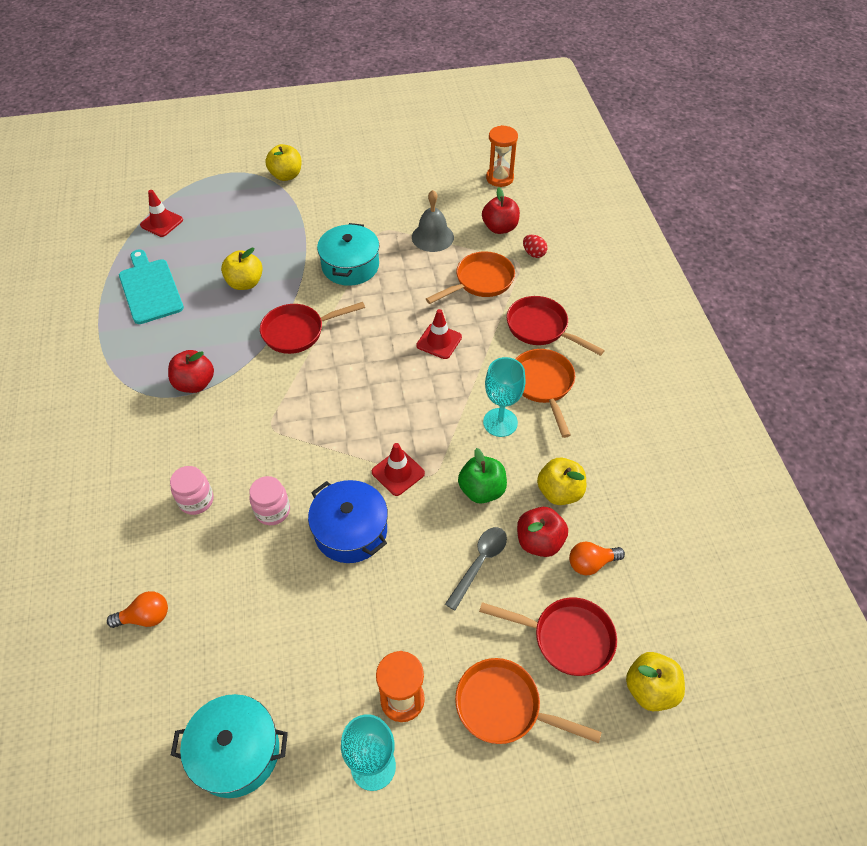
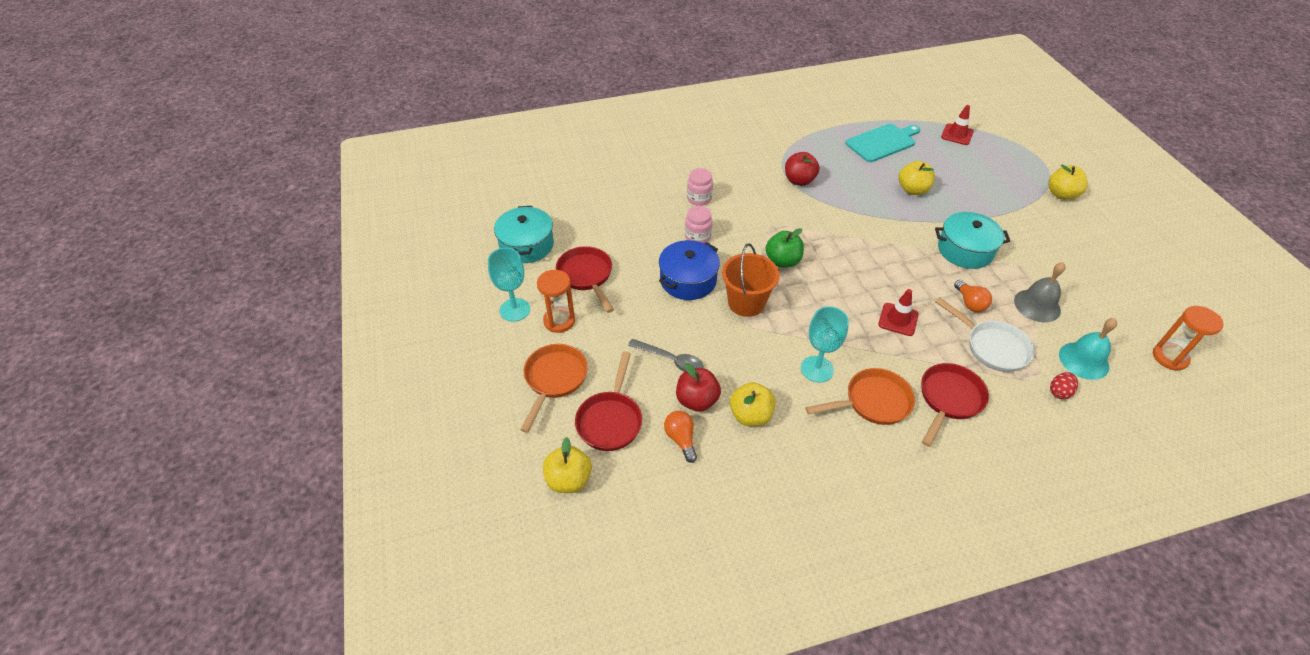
camera: 85 degrees right, 5 degrees down
orange light bulb [107,591,168,628] -> orange light bulb moved to [954,280,992,312]
red pan [260,302,365,354] -> red pan moved to [556,246,614,313]
red traffic cone [372,443,425,496] -> orange bucket [722,243,779,317]
orange pan [426,251,515,304] -> white pan [935,297,1035,372]
green apple [458,448,507,504] -> green apple moved to [766,228,804,268]
red apple [482,188,520,234] -> turquoise bell [1059,318,1117,380]

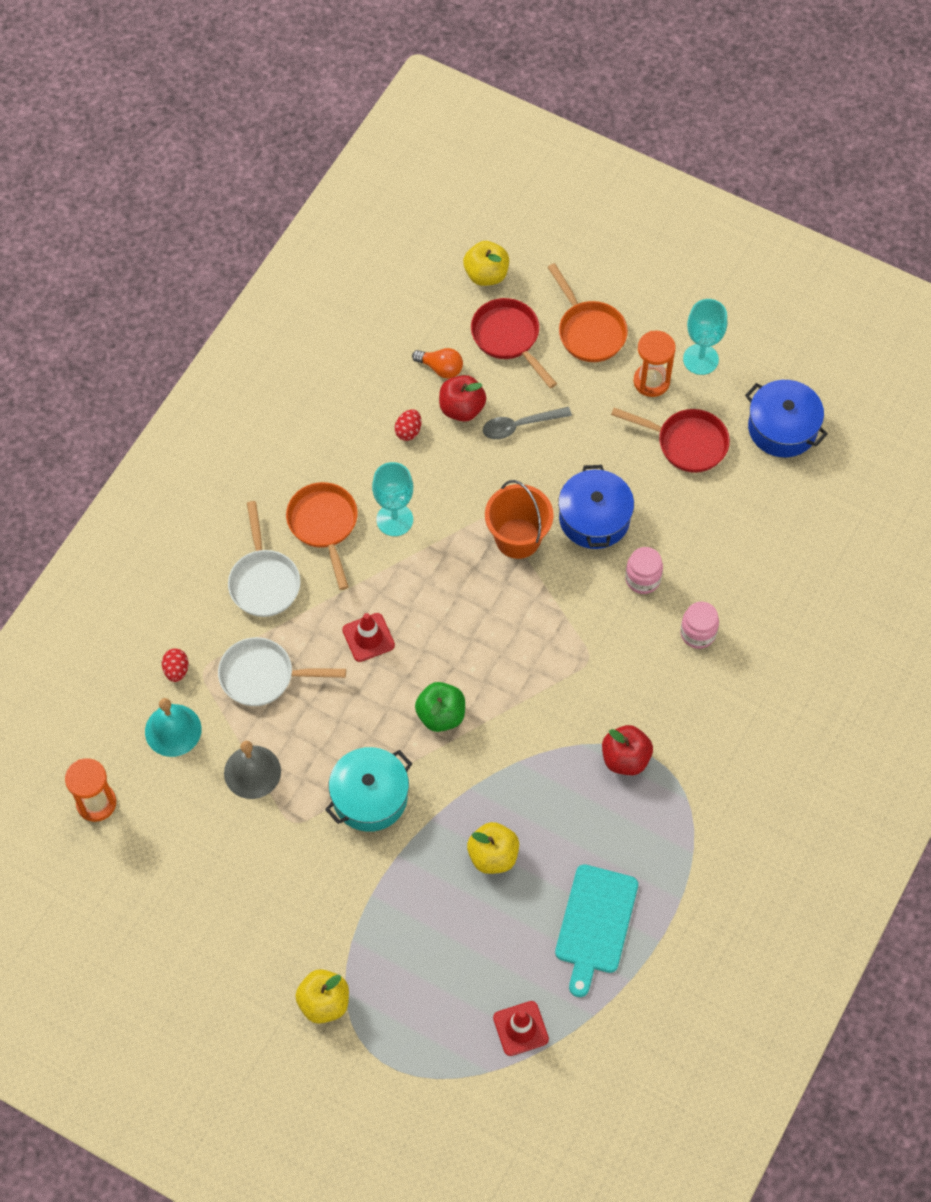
camera: 135 degrees right, 15 degrees up
turquoise pot [494,206,554,263] -> blue pot [745,380,828,457]
yellow apple [730,382,775,426] -> red egg [395,409,421,441]
green apple [766,228,804,268] -> green apple moved to [415,682,465,732]
orange pan [806,368,915,425] -> orange pan turned 135 degrees clockwise [286,482,358,590]
red pan [921,363,989,447] -> white pan [228,501,301,617]
orange light bulb [954,280,992,312] -> none

